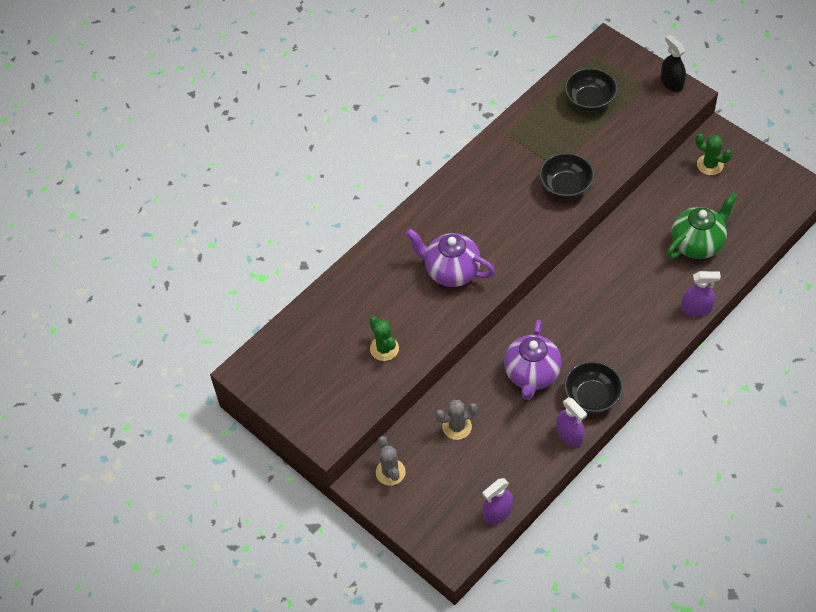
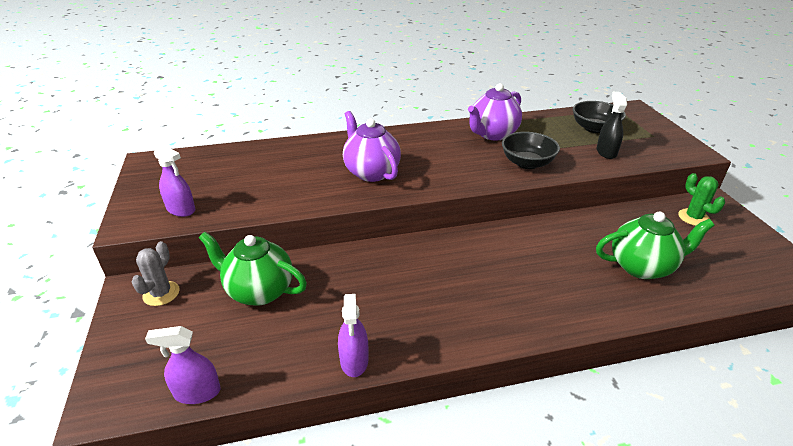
camera: 30 degrees right, 20 degrees down
green cactus [370,316,399,361] -> none
grey cactus [435,400,478,440] -> green teapot [199,232,307,306]
purple teapot [504,319,562,400] -> purple teapot moved to [468,83,522,141]
black bowl [564,361,623,413] -> none
black spray bottle [661,34,686,92] -> black spray bottle moved to [596,92,627,159]
purple spray bottle [681,271,721,317] -> purple spray bottle moved to [154,144,195,217]

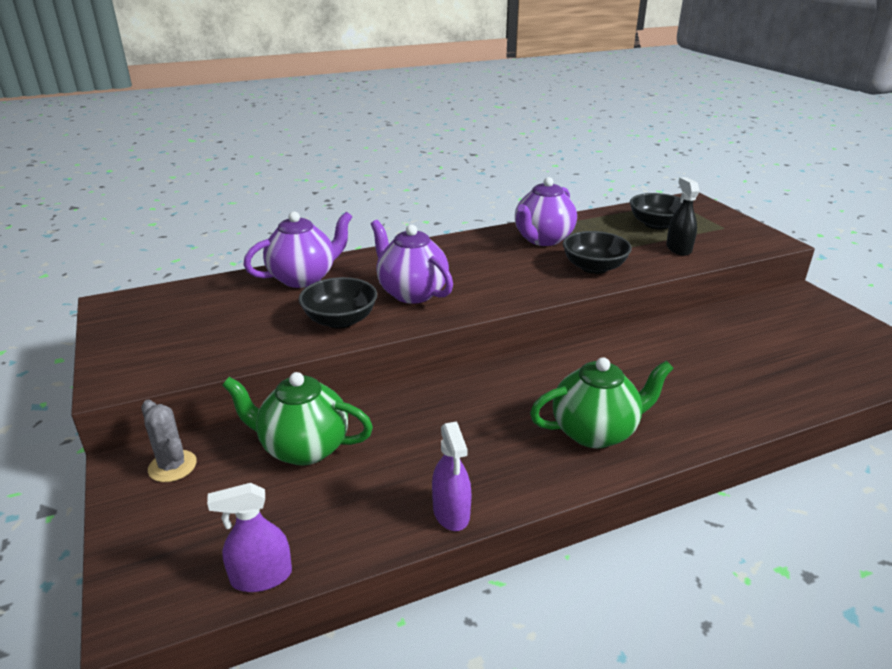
camera: 10 degrees left, 5 degrees down
grey cactus [131,241,180,306] -> grey cactus turned 45 degrees counterclockwise [141,400,197,482]
purple spray bottle [154,144,195,217] -> none
green teapot [596,211,715,279] -> green teapot moved to [530,357,674,448]
green cactus [678,173,725,226] -> none
none -> purple teapot [244,211,352,288]
none -> black bowl [299,277,377,329]

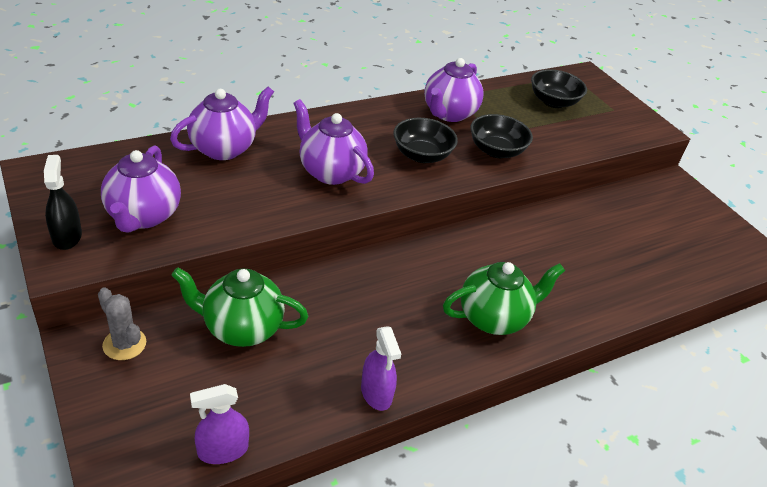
camera: 10 degrees left, 10 degrees up
black bowl [299,277,377,329] -> black bowl moved to [393,118,458,163]
black spray bottle [666,177,699,256] -> black spray bottle moved to [44,155,82,250]
none -> purple teapot [101,145,181,233]

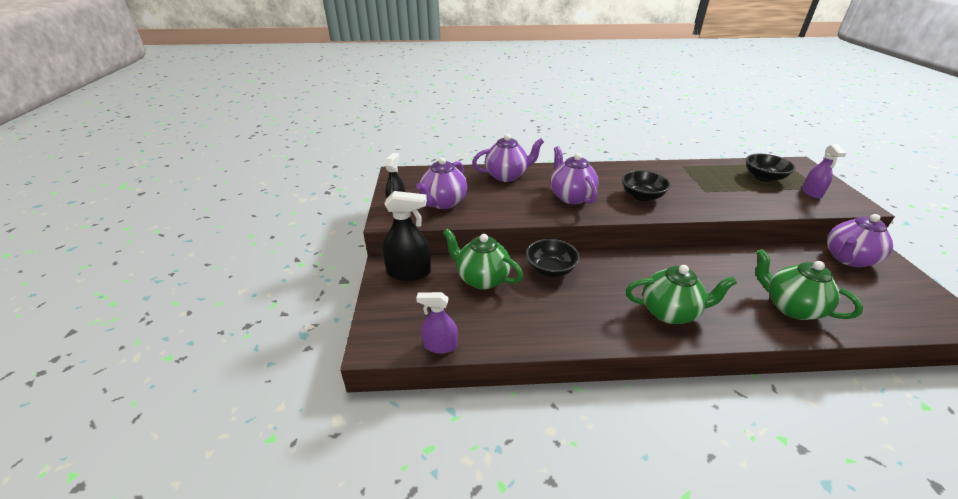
camera: 30 degrees right, 5 degrees down
grey cactus [98,287,146,360] -> black spray bottle [382,191,431,281]
purple spray bottle [361,326,401,411] -> purple spray bottle moved to [802,144,847,199]
purple teapot [424,58,484,122] -> purple teapot moved to [827,214,893,267]
black bowl [470,114,533,158] -> black bowl moved to [526,239,580,277]
none -> green teapot [756,249,864,320]

